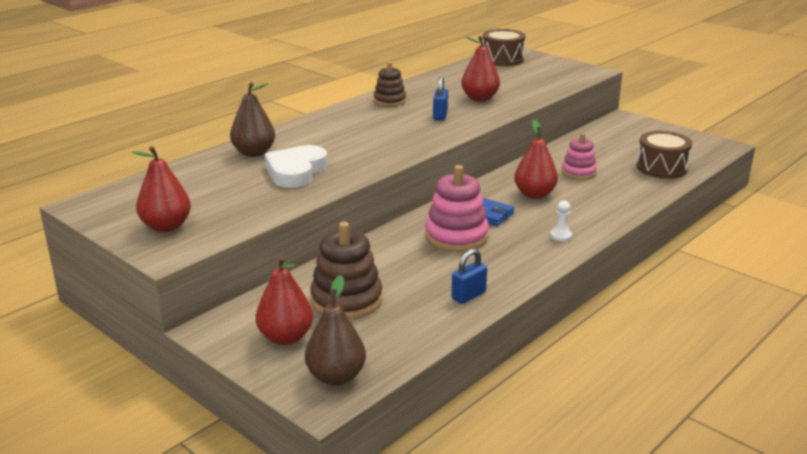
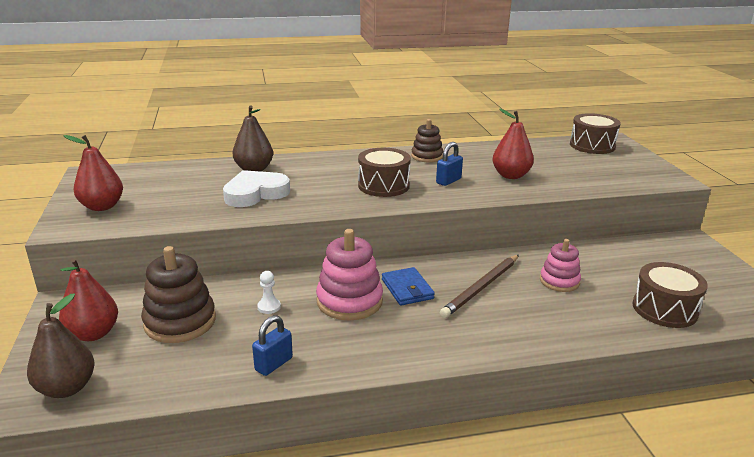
camera: 35 degrees right, 0 degrees up
blue padlock [451,248,487,304] -> blue padlock turned 45 degrees counterclockwise [252,315,293,376]
red pear [514,119,558,199] -> brown pencil [440,255,519,318]
white pawn [550,200,572,241] -> white pawn moved to [257,271,281,314]
none -> brown drum [358,148,411,197]

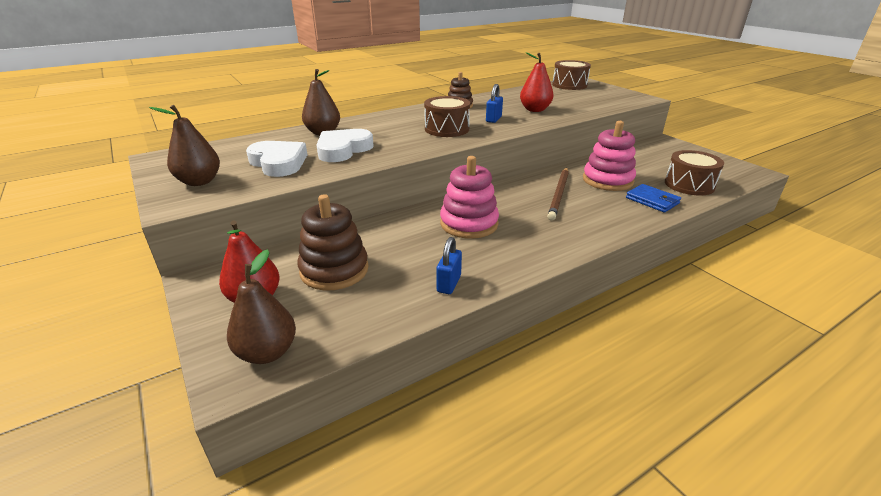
camera: 20 degrees left, 5 degrees up
red pear [64,135,123,211] -> brown pear [149,105,220,186]
white pawn [257,271,281,314] -> none
blue wallet [382,267,435,306] -> blue wallet moved to [626,184,681,213]
pink stacking toy [540,239,581,292] -> pink stacking toy [583,121,636,191], size x1.59
none -> white heart [246,141,308,177]

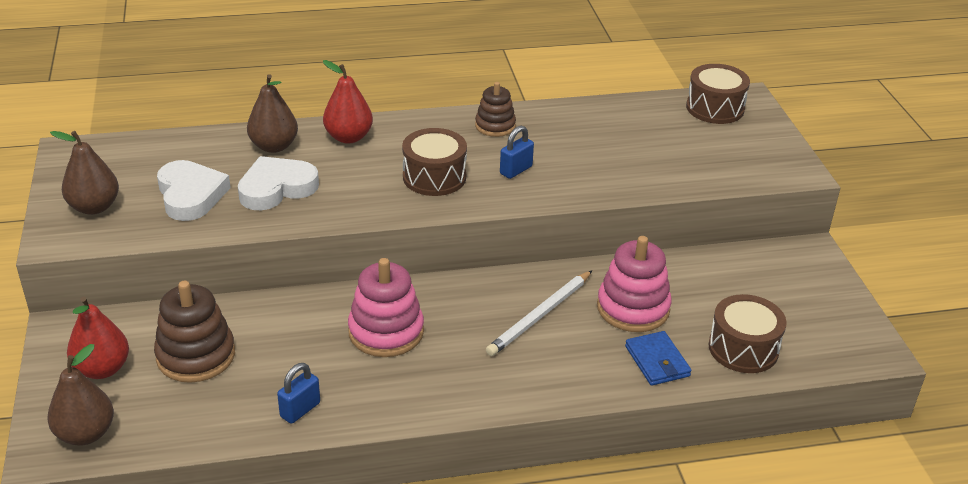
camera: 20 degrees right, 5 degrees up
red pear [520,52,554,112] -> red pear moved to [323,60,373,144]
brown pencil [547,168,569,220] -> white pencil [486,270,592,356]

